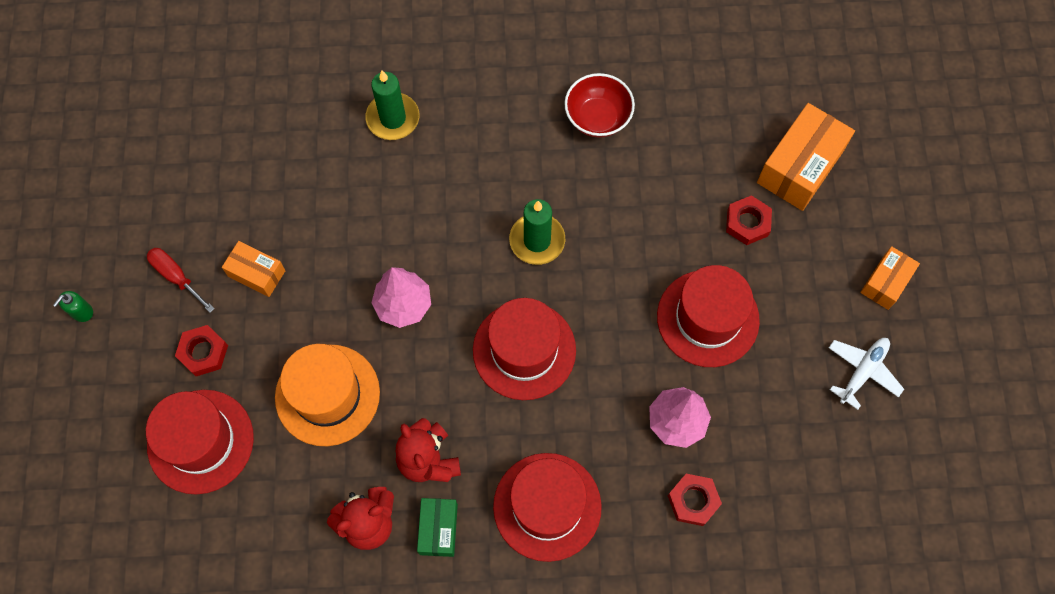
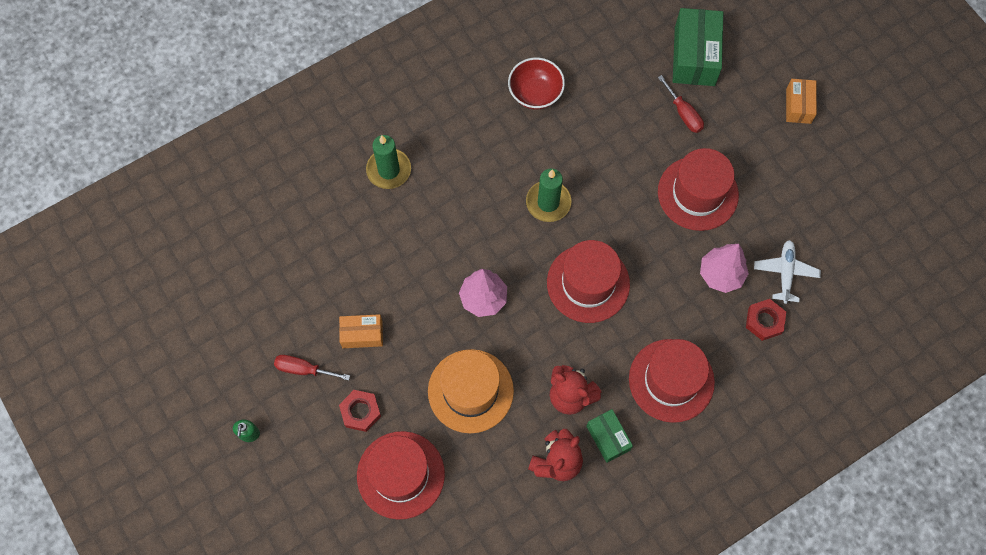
camera: 30 degrees left, 0 degrees up
red nut [726,195,772,245] -> red screwdriver [658,75,704,133]
orange box [757,103,855,211] -> green box [673,8,723,86]
white plane [829,338,904,410] -> white plane moved to [754,240,821,304]

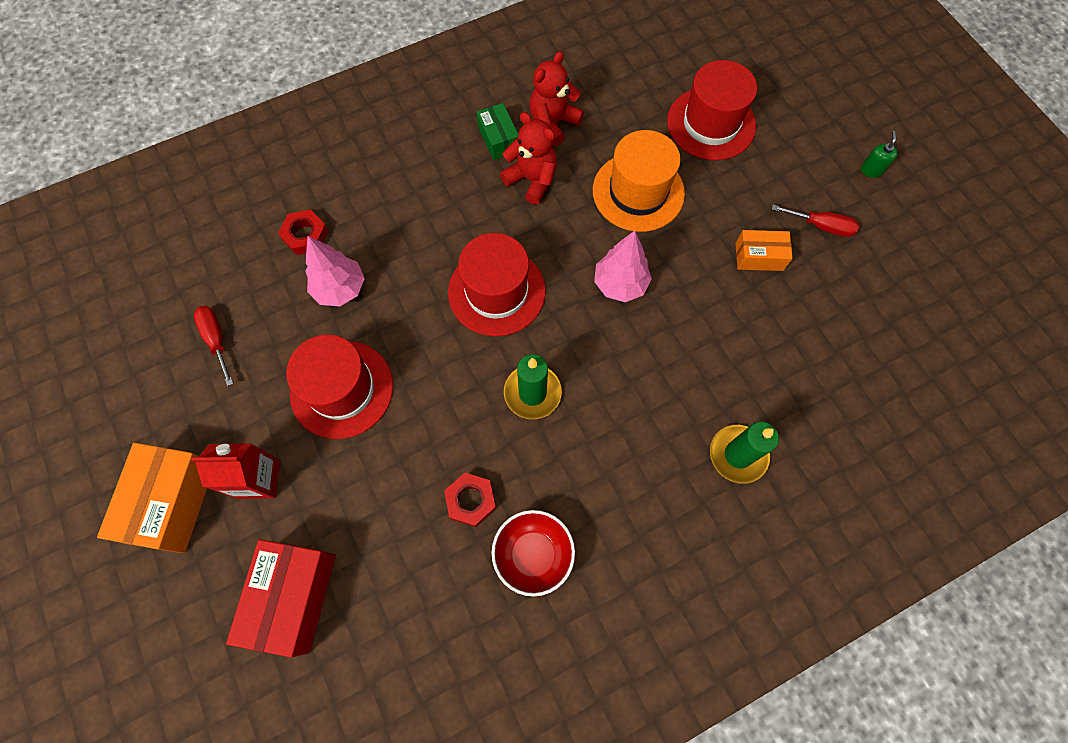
camera: 175 degrees left, 0 degrees up
red nut [339,390,381,432] -> red nut moved to [444,472,496,527]
red hat [629,339,715,423] -> none
red screwdriver [658,75,704,133] -> red screwdriver moved to [194,306,234,386]
green box [673,8,723,86] -> red box [226,539,336,657]
white plane [754,240,821,304] -> none
orange box [786,79,817,124] -> orange box [97,443,207,553], size x1.73
none -> red carton [191,443,280,499]

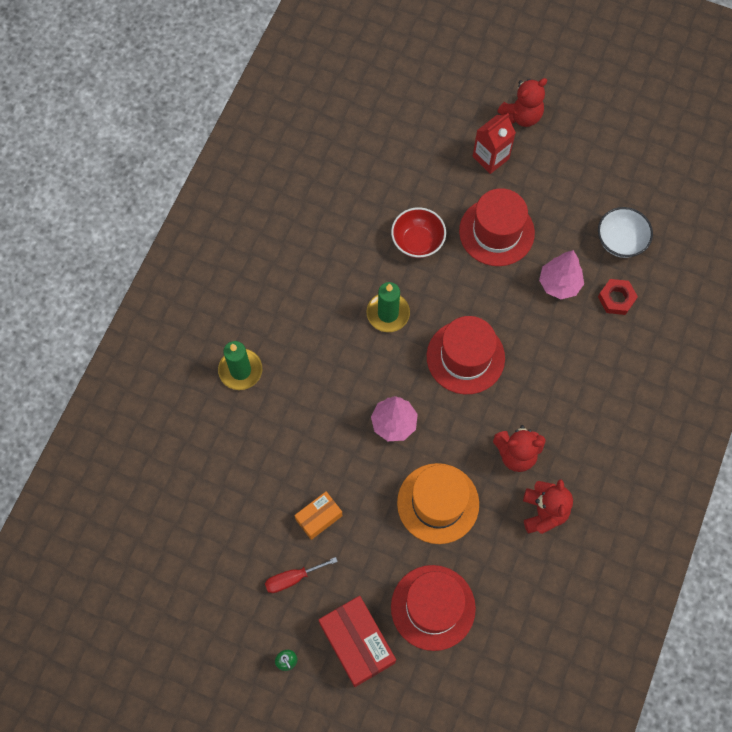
camera: 140 degrees right, 0 degrees up
orange box [97,443,207,553] -> red teddy bear [497,78,547,127]
red screwdriver [194,306,234,386] -> none
red box [226,539,336,657] -> red box moved to [319,596,396,687]
red nut [444,472,496,527] -> none
green box [476,103,519,160] -> none
red bowl [492,510,575,596] -> red bowl moved to [391,207,446,258]
none -> white bowl [598,207,653,258]

